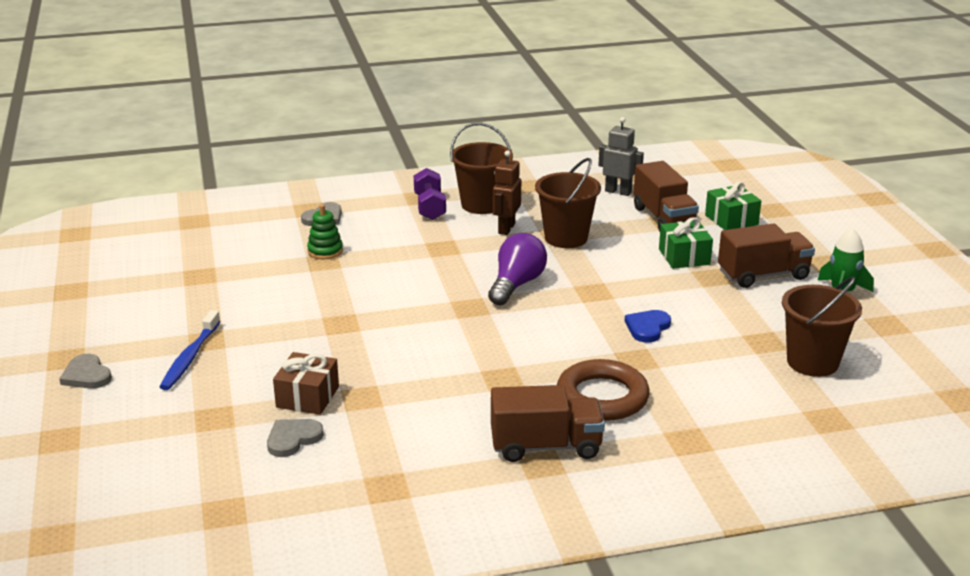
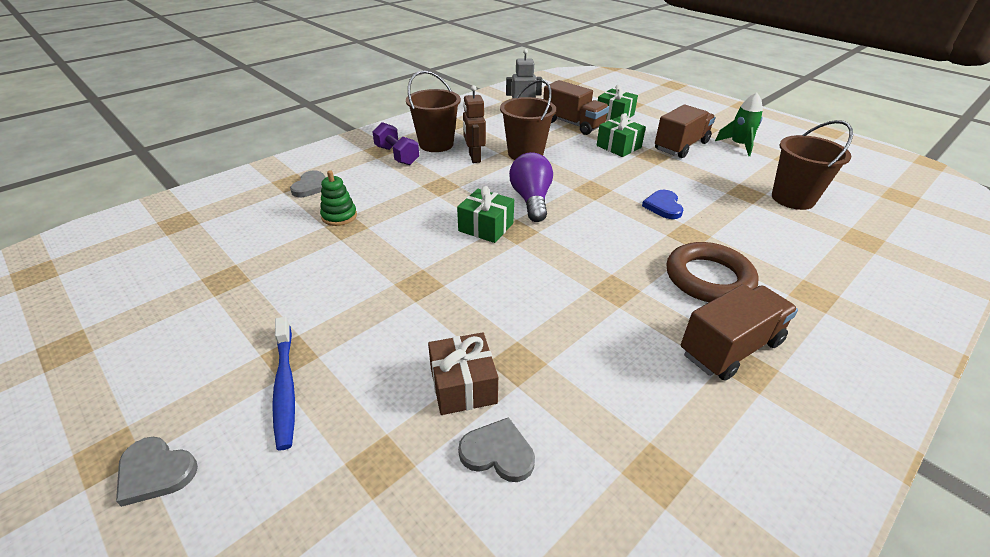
camera: 30 degrees left, 10 degrees up
grey heart [267,419,324,457] -> grey heart turned 90 degrees clockwise [458,417,535,482]
none -> green gift [457,186,514,243]

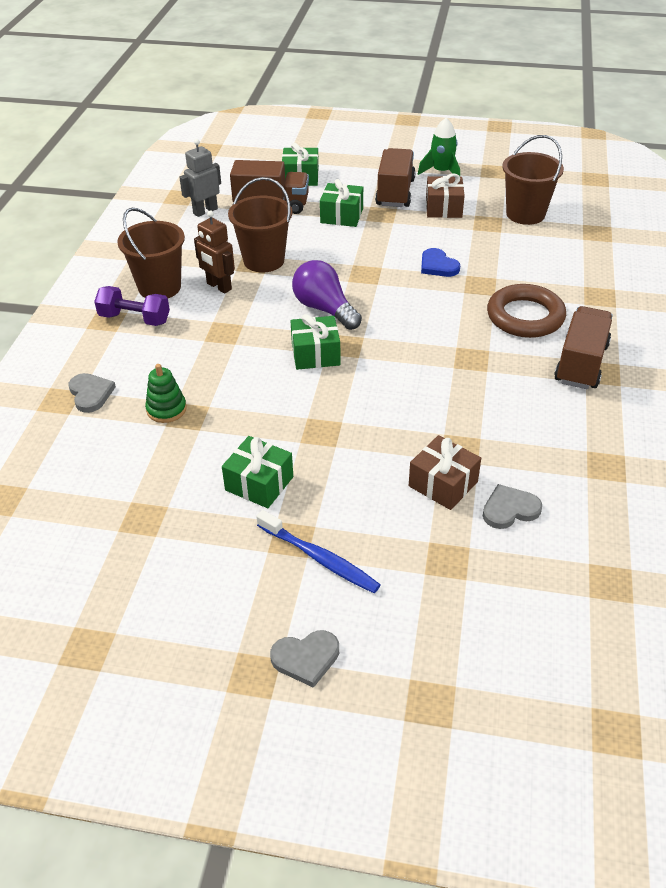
camera: 35 degrees left, 5 degrees up
none -> green gift [222,436,293,508]
none -> brown gift [426,173,465,218]

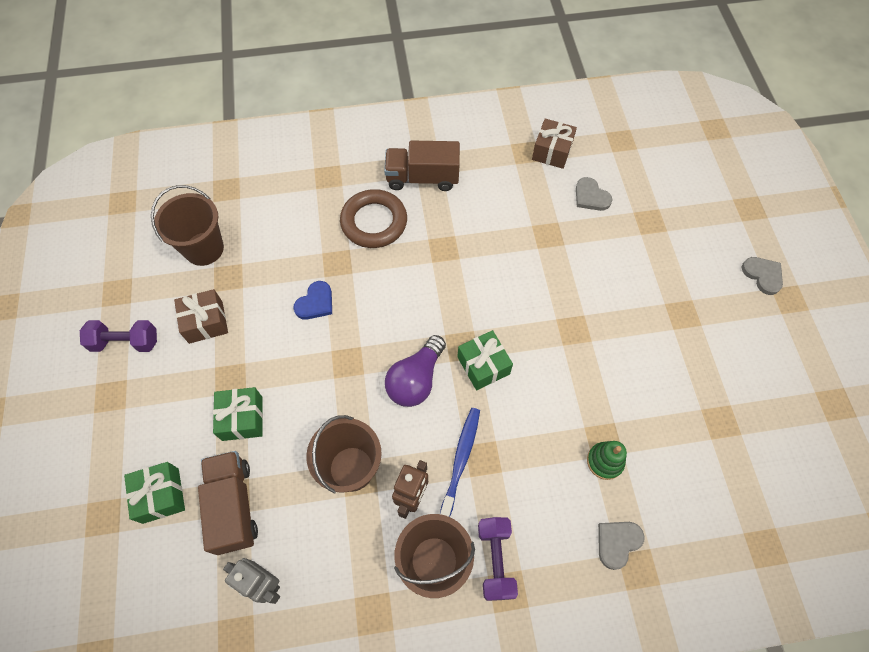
camera: 110 degrees left, 20 degrees up
green gift [222,436,293,508] -> none
blue toothbrush [256,510,381,593] -> blue toothbrush moved to [440,408,480,517]
brown truck [375,148,416,207] -> none
brown gift [409,435,481,510] -> brown gift moved to [532,119,577,169]
green rocket [418,118,460,176] -> purple dumbbell [80,320,157,352]

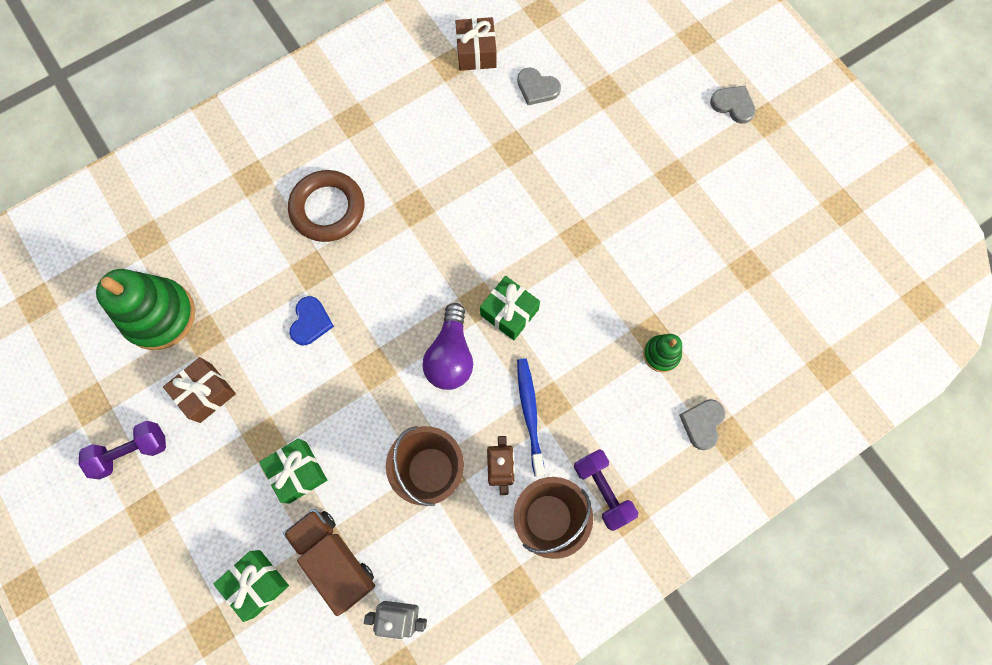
camera: 25 degrees left, 10 degrees up
brown bucket [151,185,224,266] -> green stacking toy [96,269,195,350]
brown truck [384,140,460,191] -> none

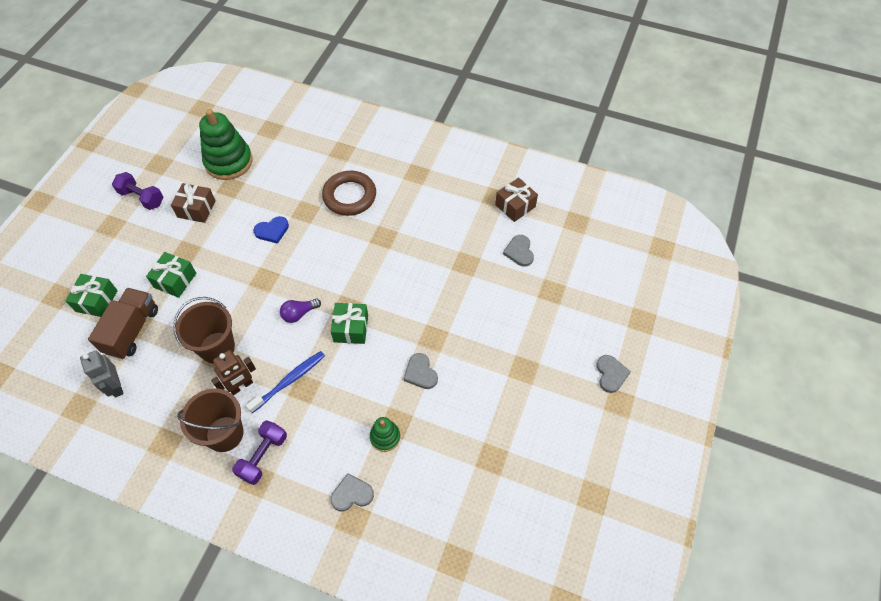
camera: 55 degrees right, 15 degrees down
purple light bulb [422,303,473,390] -> purple light bulb [280,299,321,323], size x0.62
none -> grey heart [404,353,438,389]

